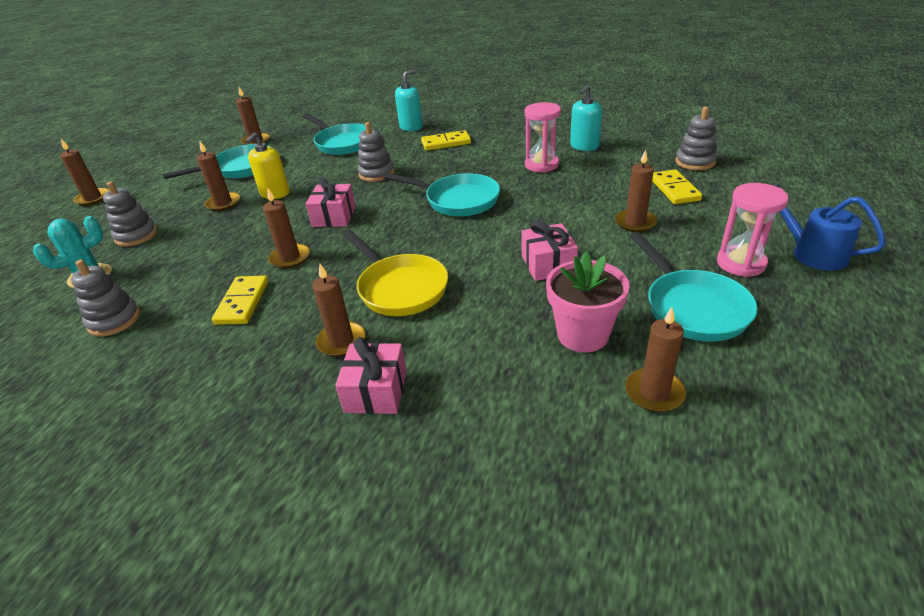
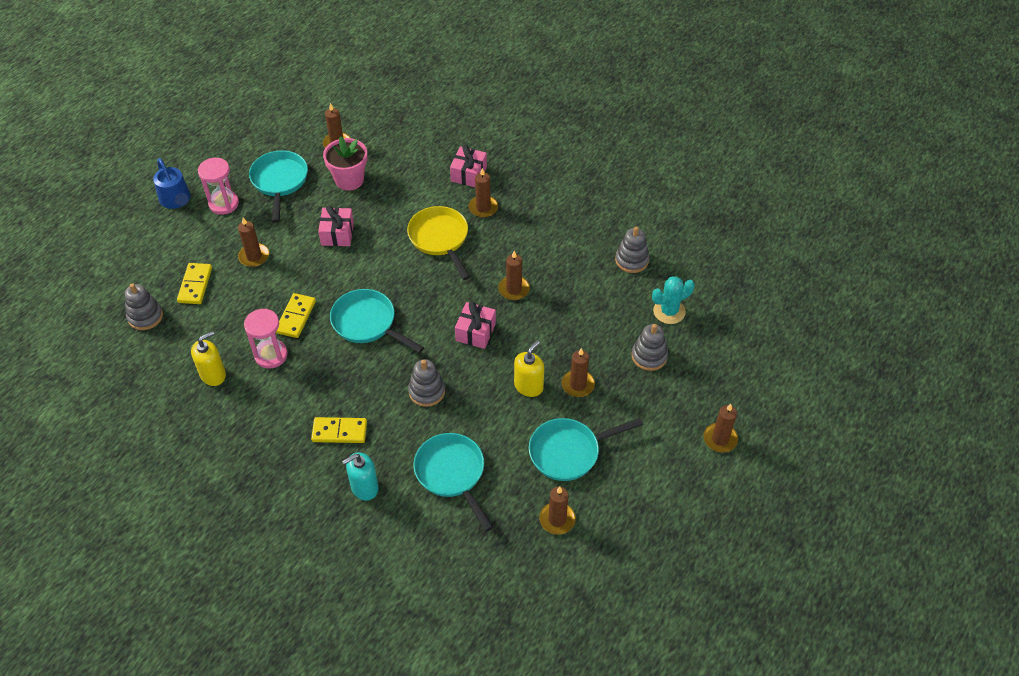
camera: 170 degrees left, 15 degrees up
yellow domino [212,275,269,325] -> yellow domino moved to [276,293,316,338]
turquoise soap dispenser [570,85,602,151] -> yellow soap dispenser [191,331,226,386]

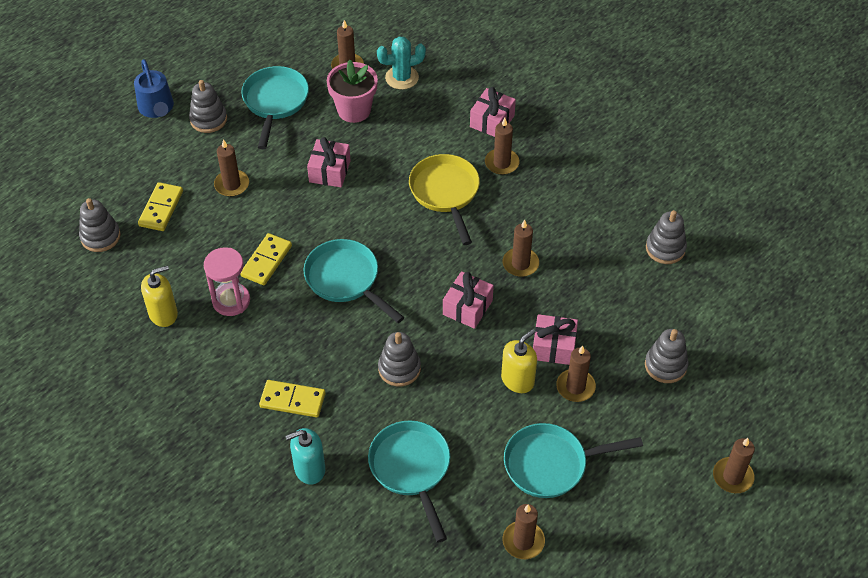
camera: 10 degrees right, 0 degrees up
pink hourglass [198,158,239,215] -> grey stacking toy [189,80,227,133]
turquoise cactus [652,276,695,324] -> turquoise cactus moved to [377,36,426,90]
none -> pink gift [533,314,578,365]

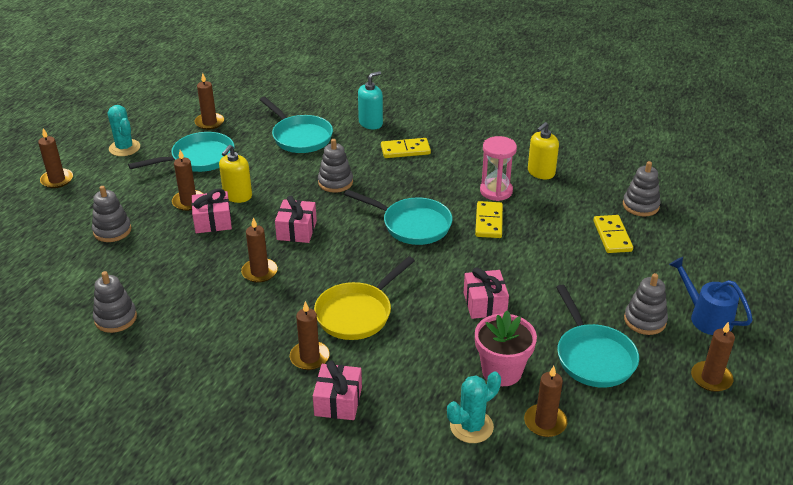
camera: 160 degrees right, 15 degrees down
brown candle [214,139,249,197] -> brown candle moved to [691,322,735,392]
yellow pan [409,154,480,245] -> yellow pan turned 75 degrees clockwise [314,256,415,340]
none -> turquoise cactus [107,105,140,156]

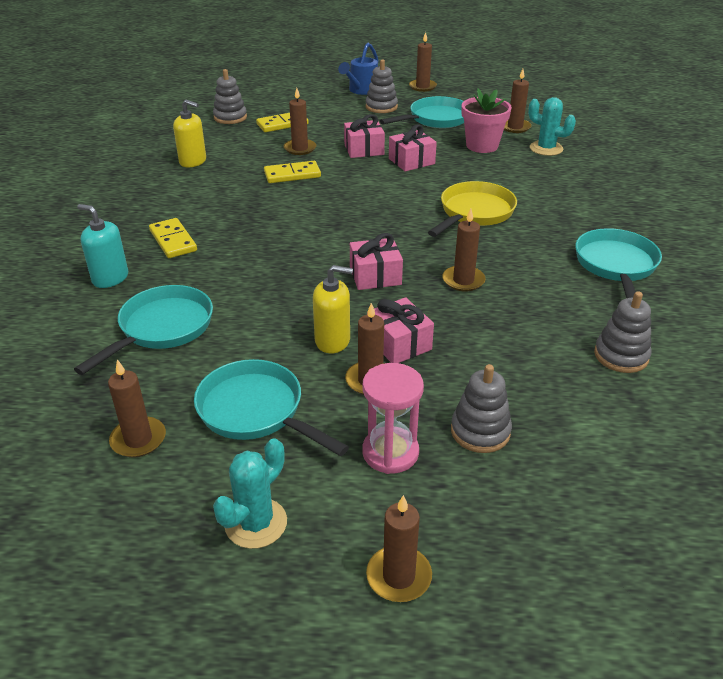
camera: 110 degrees left, 0 degrees up
brown candle [290,301,330,370] -> brown candle moved to [284,88,316,155]
pink gift [313,361,362,420] -> pink gift moved to [344,114,385,158]
yellow pan [314,256,415,340] -> yellow pan turned 75 degrees counterclockwise [428,181,517,237]
grey stacking toy [318,139,353,193] -> none
turquoise pan [344,190,452,245] -> turquoise pan moved to [575,228,662,298]
pink hourglass [480,136,517,201] -> pink hourglass moved to [362,363,424,474]

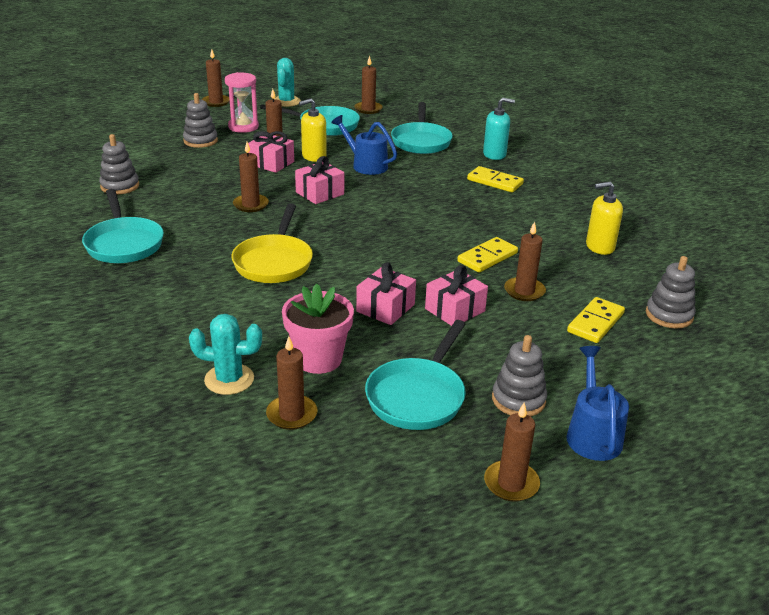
camera: 150 degrees right, 5 degrees down
none -> blue watering can [331,115,397,175]

